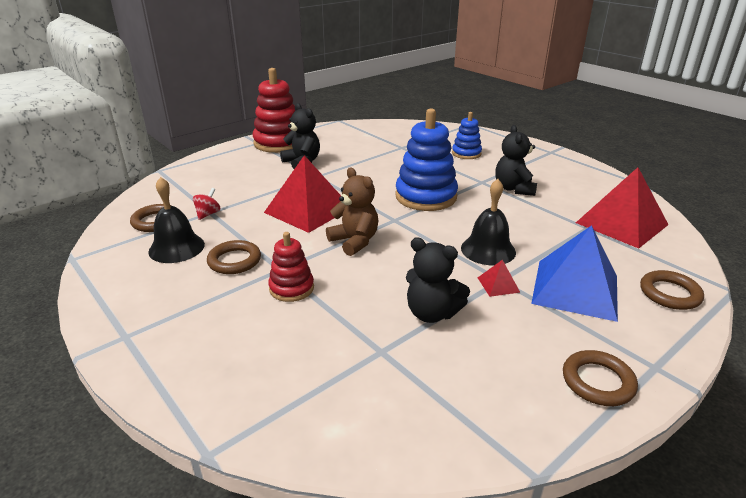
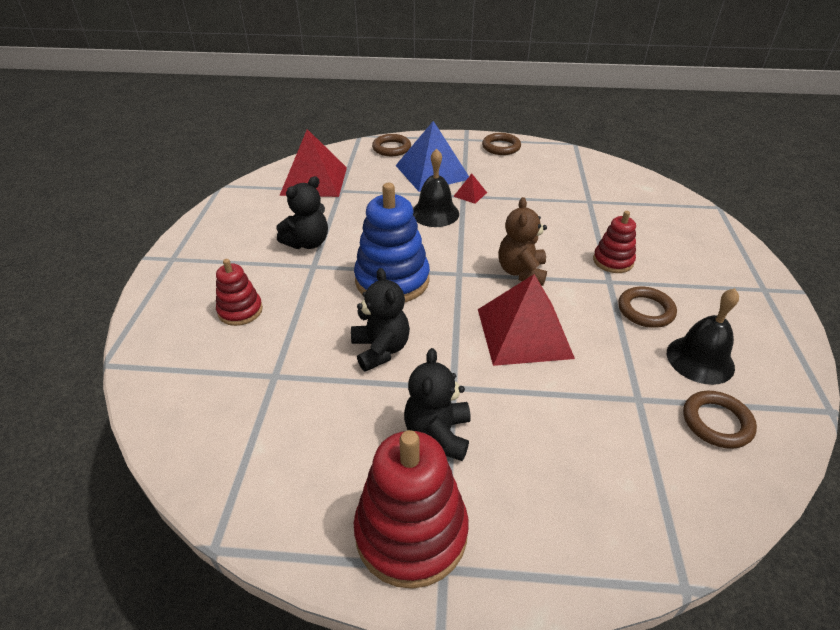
camera: 135 degrees left, 10 degrees up
red spinning top [193,188,220,220] -> none
black teddy bear [406,237,470,323] -> black teddy bear moved to [351,268,410,372]
blue stacking toy [452,112,482,159] -> red stacking toy [216,259,263,326]

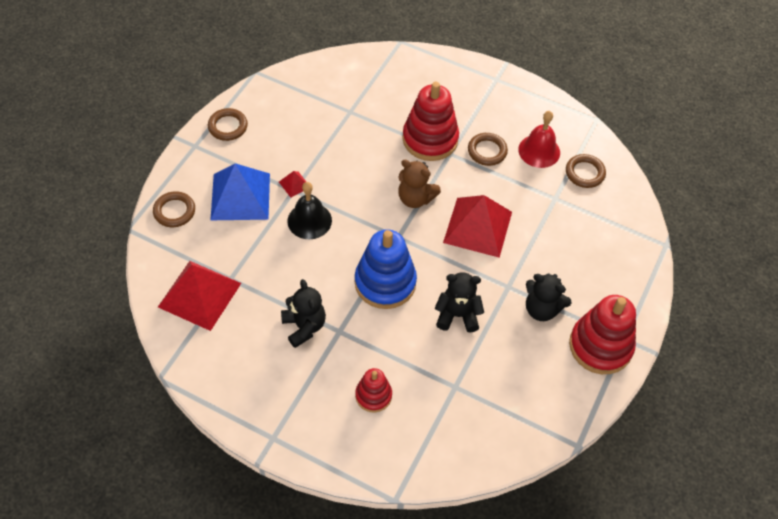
camera: 70 degrees left, 15 degrees up
red stacking toy [593,211,636,273] -> red stacking toy [402,82,459,161], size x1.80
black bell [667,288,739,385] -> red bell [518,111,560,168]

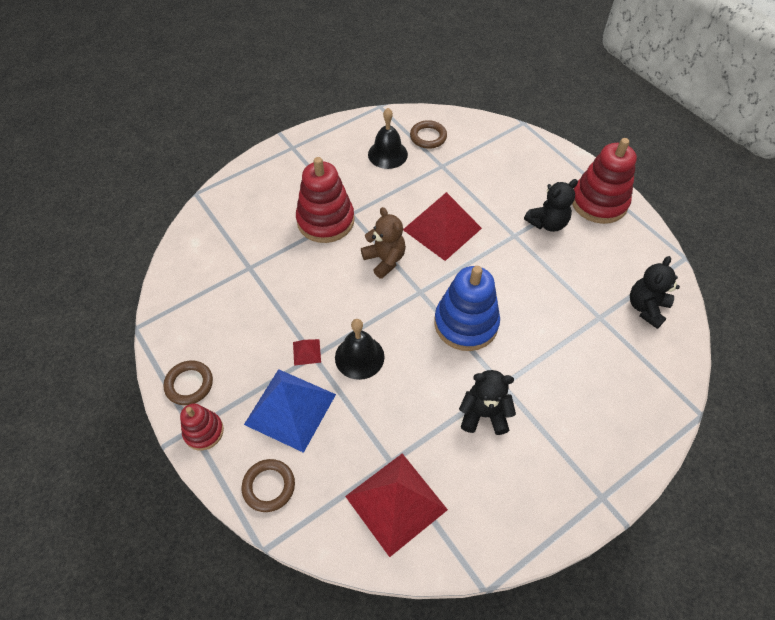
camera: 60 degrees left, 0 degrees up
red stacking toy [355,368,392,412] -> red stacking toy moved to [180,403,224,450]
brown teddy bear [398,160,441,208] -> brown teddy bear turned 90 degrees counterclockwise [361,207,406,279]
black teddy bear [435,272,484,333] -> black teddy bear moved to [630,256,680,329]
brown ring [468,133,508,166] -> none
red bell [518,111,560,168] -> black bell [368,108,408,169]

